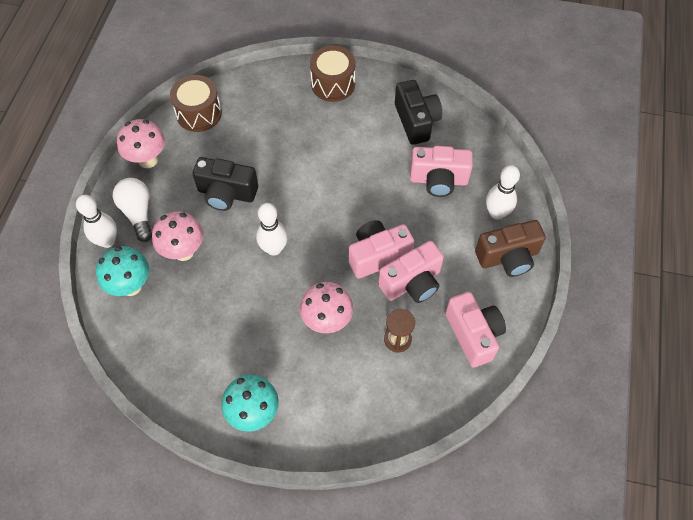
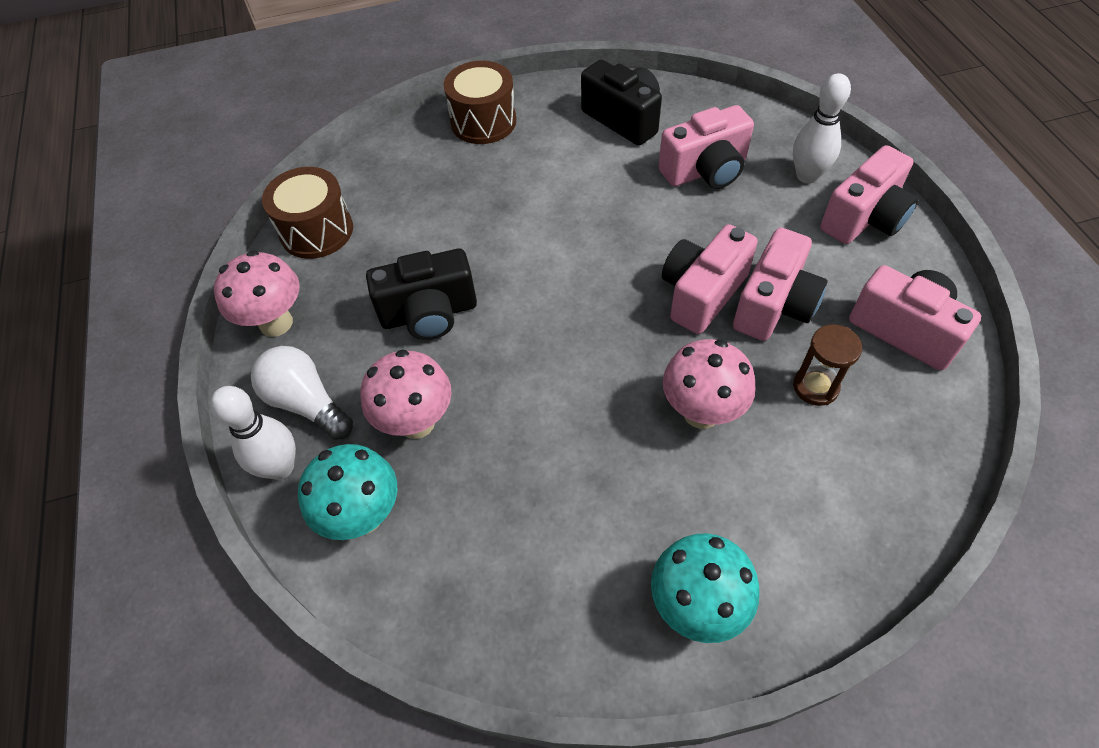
camera: 25 degrees left, 5 degrees down
white bowling pin [256,203,288,256] -> none
brown camera [475,220,546,277] -> pink camera [820,145,919,244]

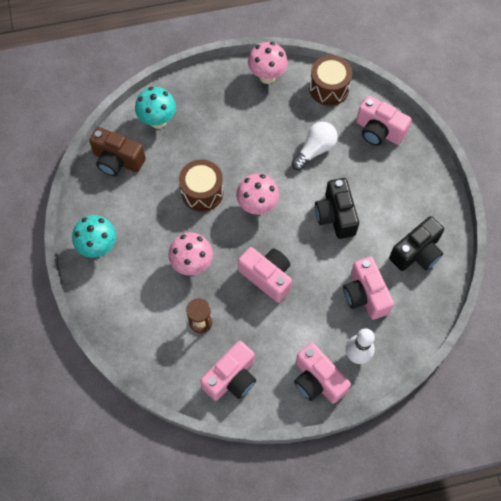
camera: 90 degrees right, 10 degrees up
white bowling pin [210,386,296,480] -> none
white light bulb [251,346,353,440] -> white light bulb moved to [292,122,338,170]
pink mushroom [361,349,452,439] -> pink mushroom moved to [236,173,279,215]
black camera [366,248,477,340] -> black camera moved to [315,178,359,239]
brown drum [444,61,516,144] -> brown drum moved to [179,159,224,212]
pink camera [733,228,828,341] -> pink camera moved to [356,96,411,146]
none -> brown camera [89,127,146,176]

